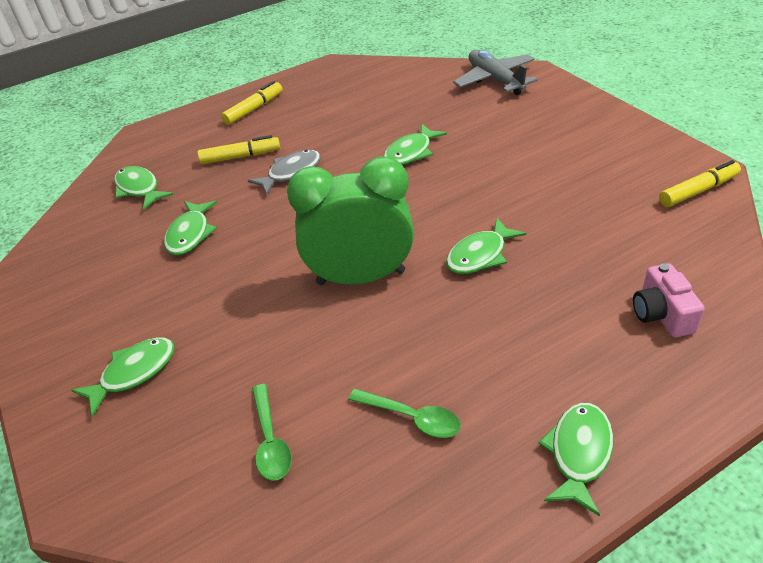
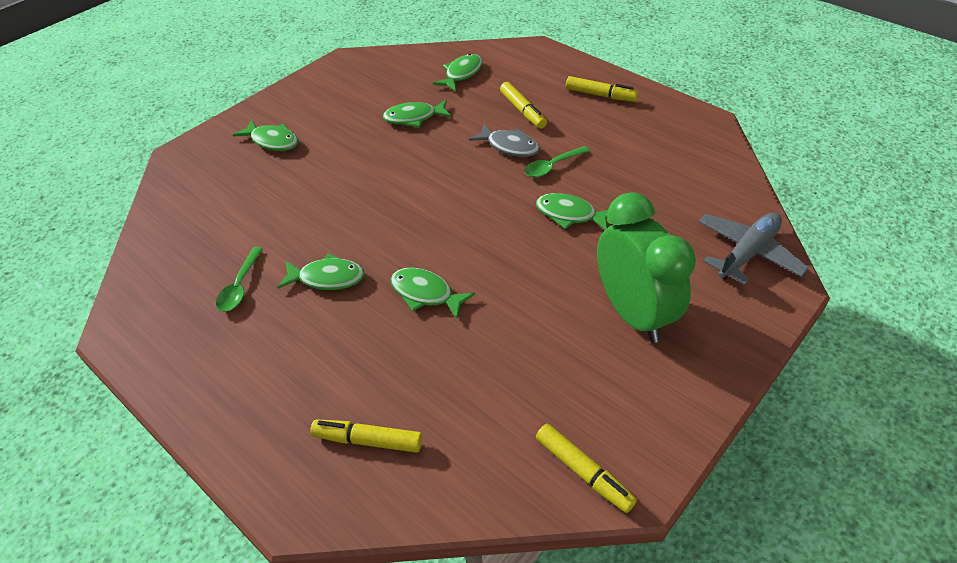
camera: 70 degrees right, 5 degrees up
green spoon [252,384,292,481] -> green spoon moved to [524,146,590,177]
green clock [287,156,414,285] -> green clock moved to [597,192,696,343]
green fish [538,403,614,516] -> green fish moved to [277,253,365,290]
pink camera [633,263,705,338] -> yellow marker [311,419,422,453]

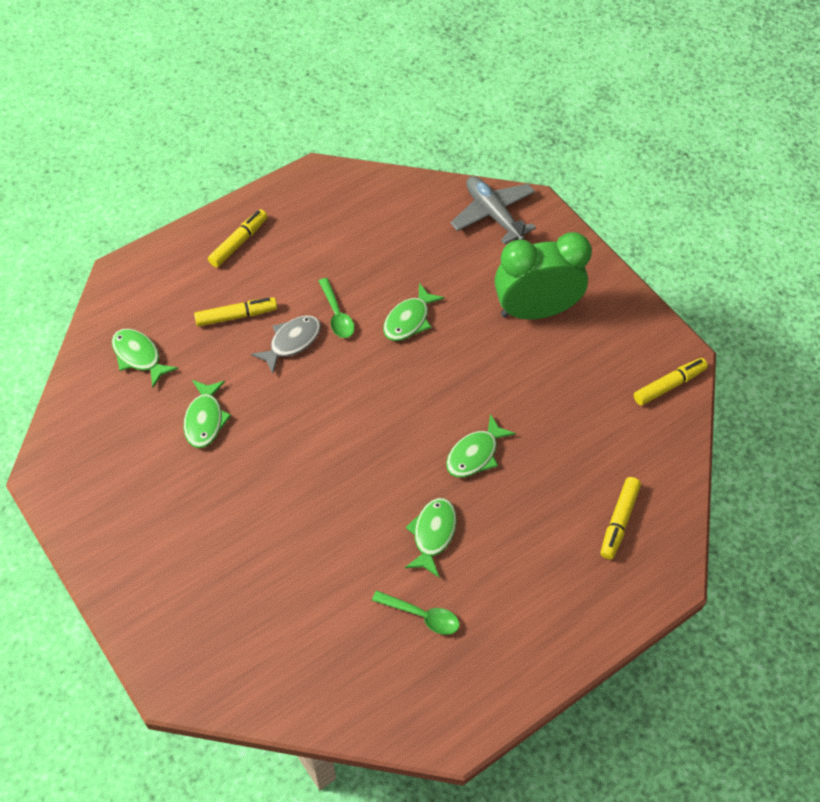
camera: 80 degrees left, 10 degrees up
green fish [233,119,298,151] -> none

